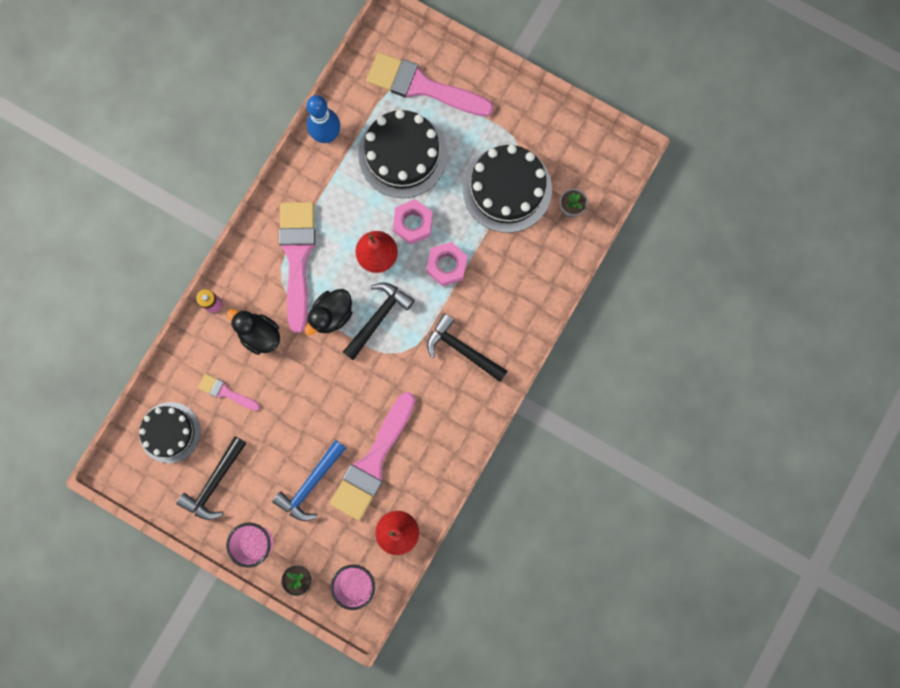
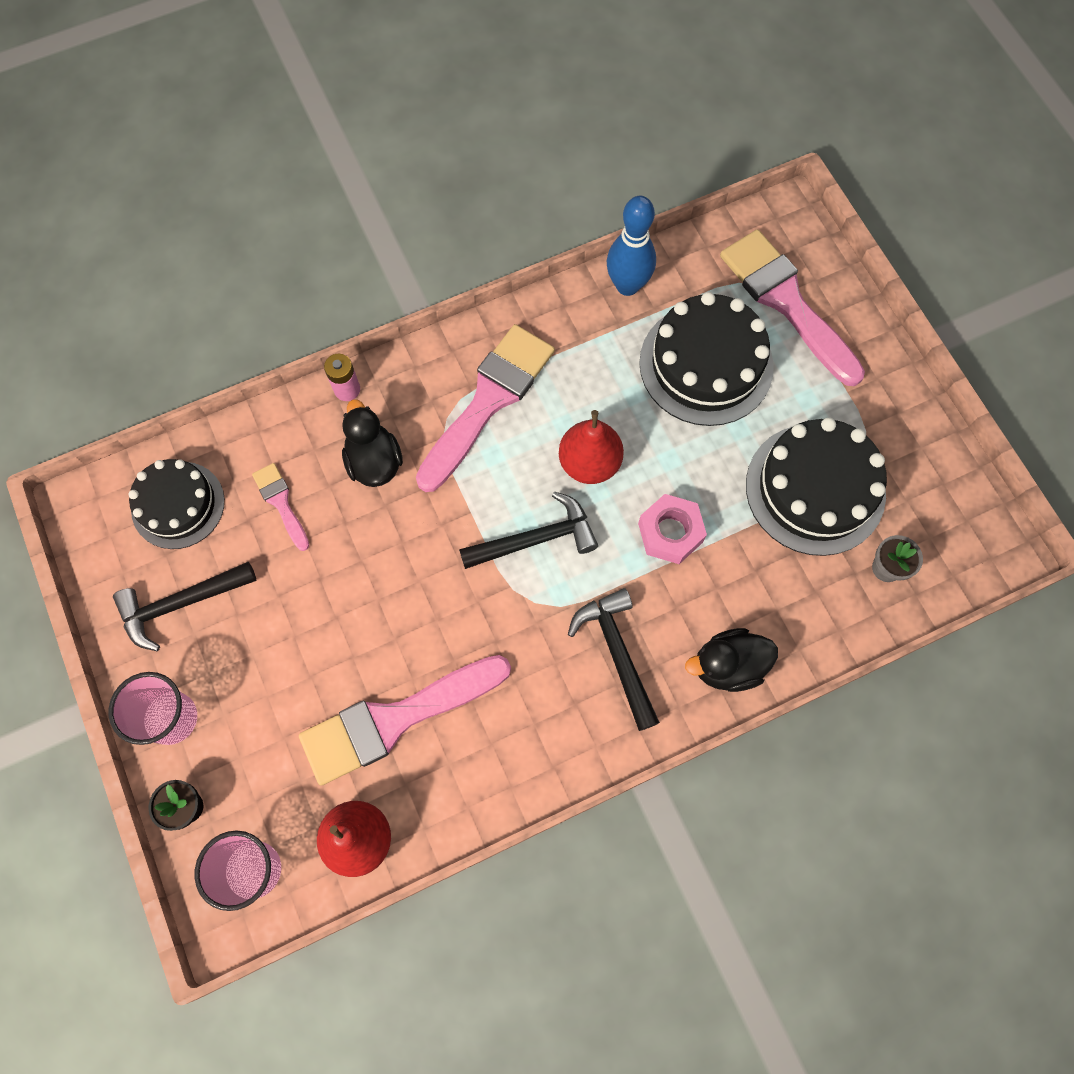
camera: 35 degrees right, 10 degrees down
blue hammer [272,440,346,521] -> none
black duck [305,289,353,335] -> black duck moved to [685,628,778,692]
pink nut [393,199,433,244] -> none

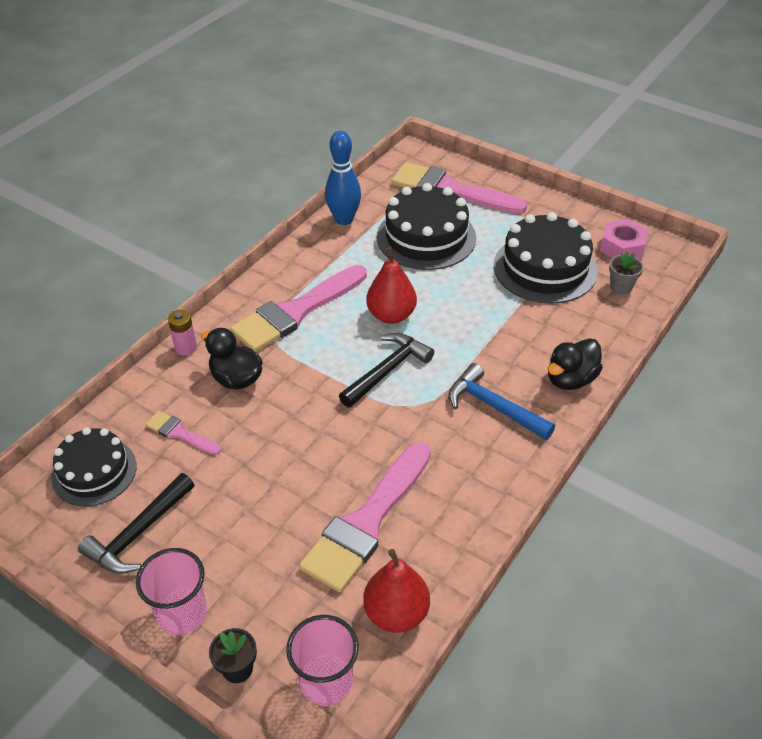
camera: 30 degrees left, 25 degrees down
pink brush [416,324,555,492] -> pink brush turned 135 degrees counterclockwise [230,265,367,352]
black hammer [568,588,660,731] -> blue hammer [449,363,555,440]
pink nut [638,494,707,564] -> pink nut moved to [600,219,648,259]

